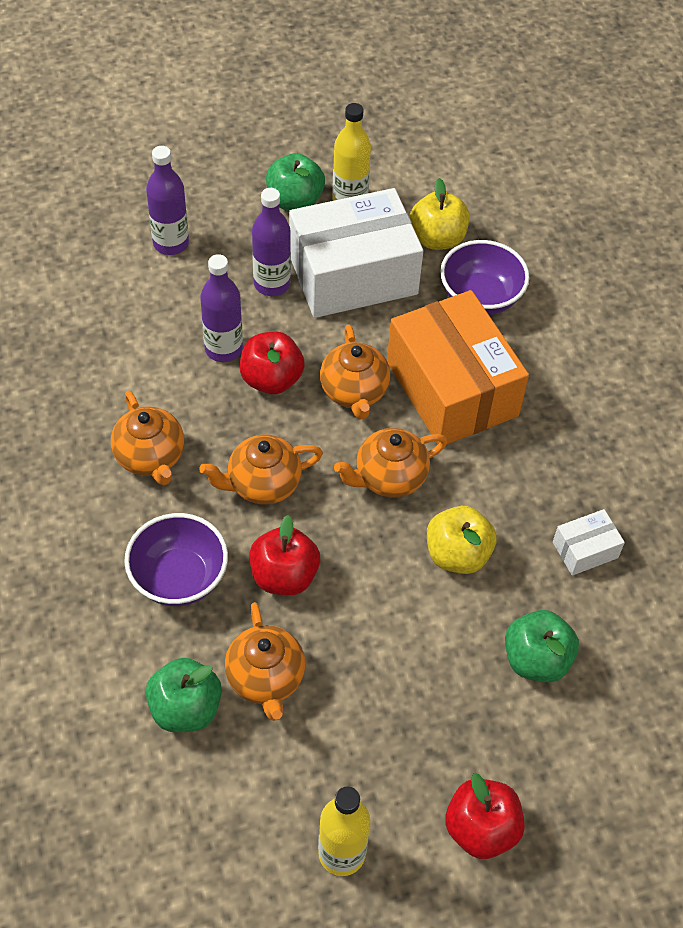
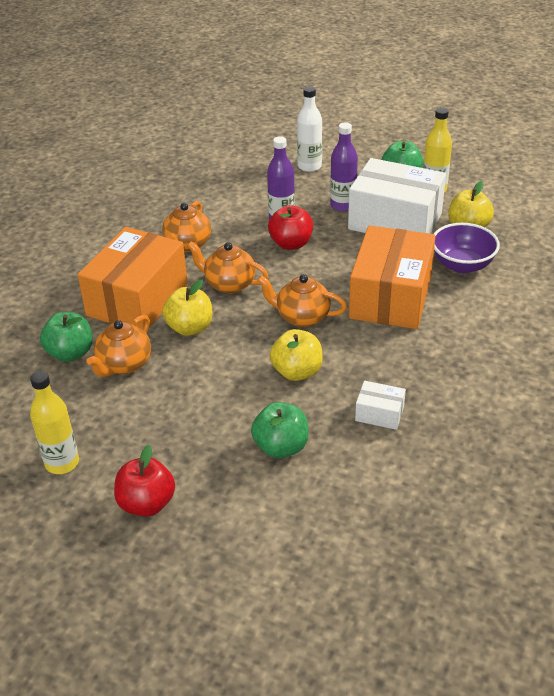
camera: 45 degrees right, 15 degrees down
purple bowl [124,513,228,606] -> orange box [78,227,188,330]
purple bottle [146,146,189,255] -> white bottle [297,86,322,172]
red apple [249,515,320,595] -> yellow apple [162,279,212,336]
orange teapot [320,325,390,419] -> none

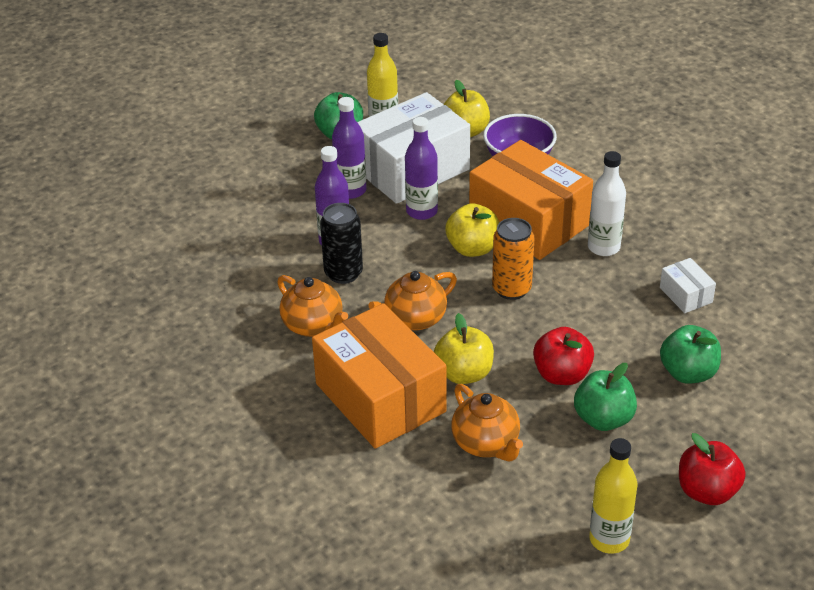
camera: 60 degrees left, 0 degrees up
green apple [40,312,92,362] -> green apple moved to [574,363,637,431]
orange teapot [257,274,347,327] -> orange can [492,218,534,300]
red apple [268,205,313,250] -> red apple moved to [533,327,594,385]
yellow apple [270,329,323,381] -> yellow apple moved to [445,203,500,257]
white bottle [297,86,322,172] -> white bottle moved to [588,151,626,256]
white box [355,381,406,430] -> white box turned 75 degrees counterclockwise [660,258,716,313]
none -> black can [320,203,363,284]
none -> purple bottle [405,117,438,220]

